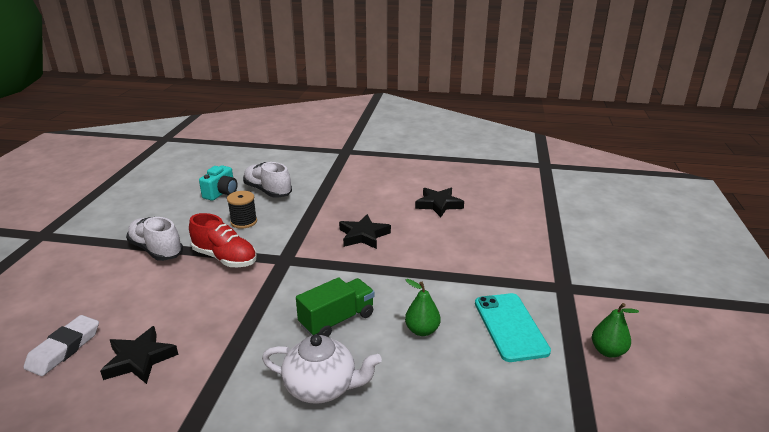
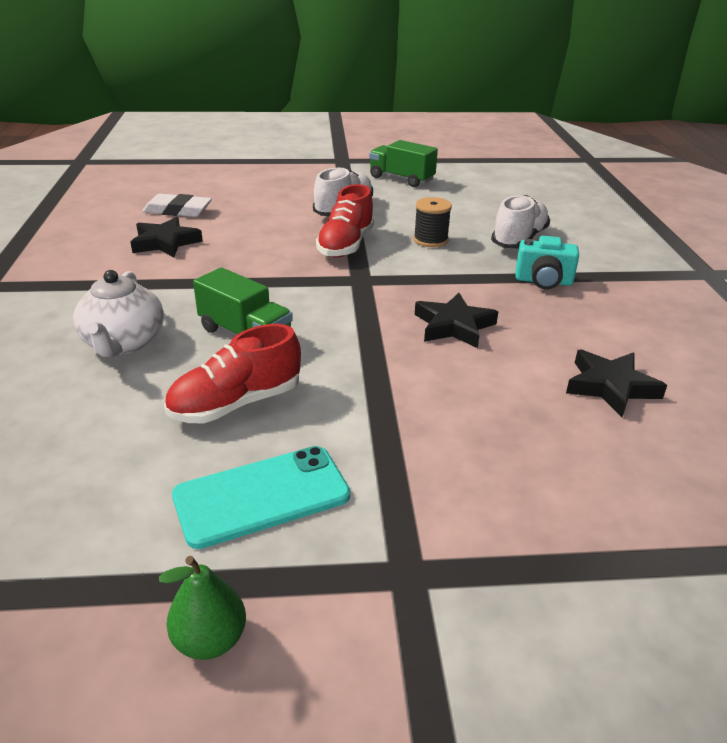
camera: 75 degrees right, 5 degrees up
turquoise camera [199,165,238,201] -> turquoise camera moved to [515,236,579,289]
green pear [405,279,441,336] -> red shoe [164,324,301,423]
none -> green truck [369,140,438,187]

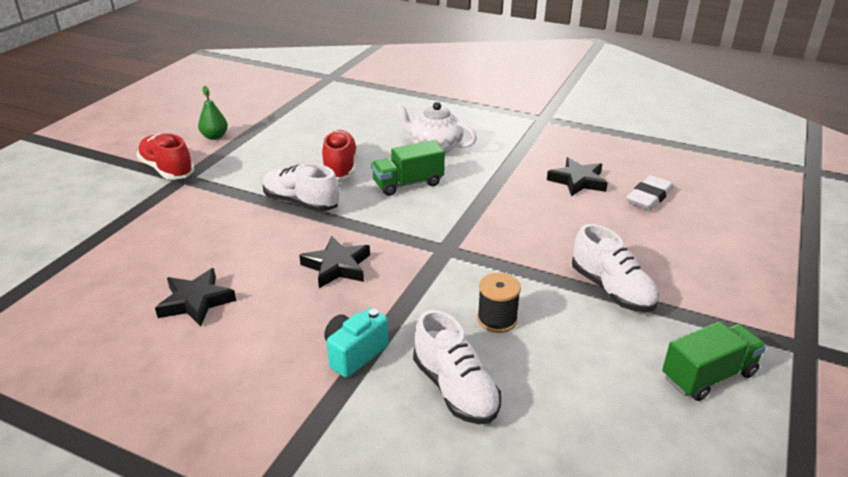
camera: 120 degrees right, 0 degrees up
turquoise phone [172,446,350,549] -> none
red shoe [316,184,374,257] -> red shoe moved to [137,133,194,180]
none -> white shoe [263,163,339,212]

